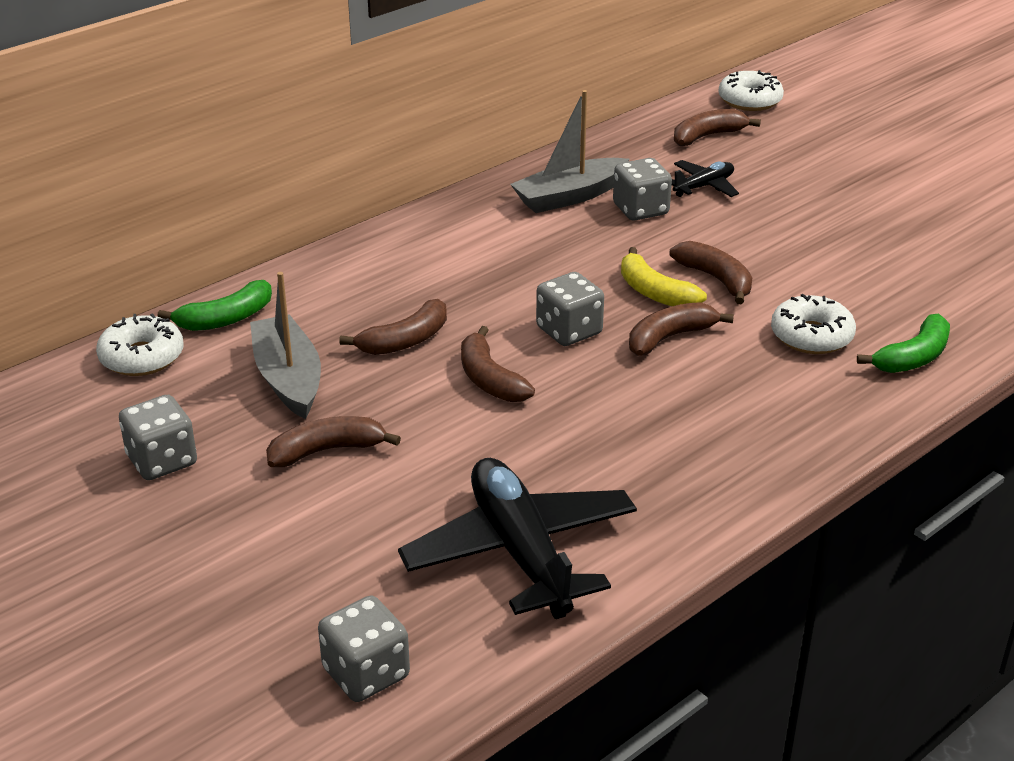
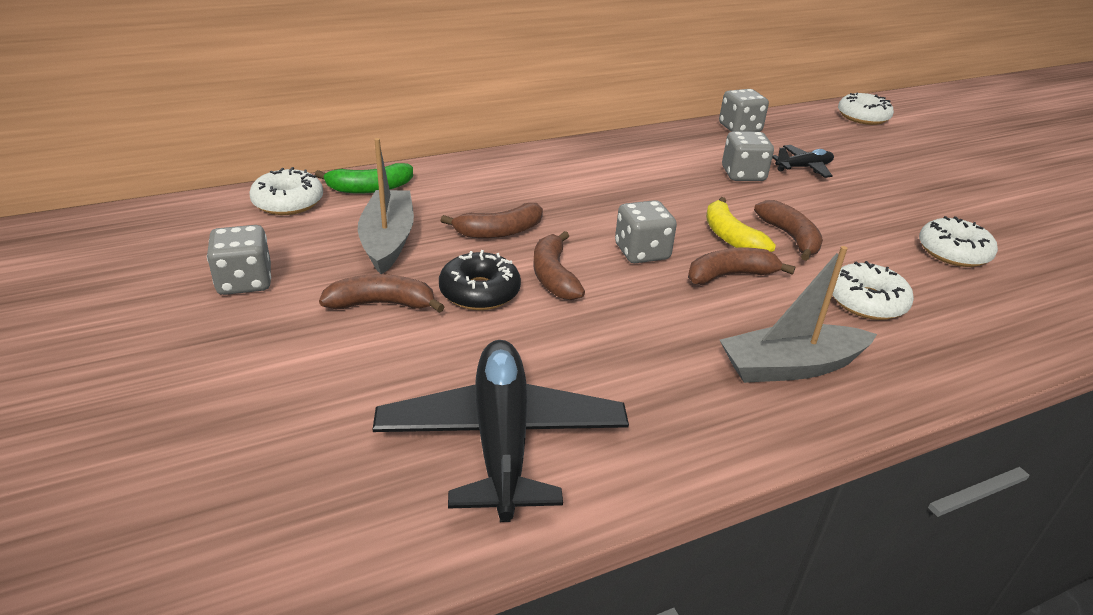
camera: 15 degrees right, 0 degrees up
grey dice [318,596,410,702] -> grey dice moved to [719,89,769,132]
grey boat [510,90,629,213] -> grey boat moved to [720,246,877,383]
brown banana [674,109,761,146] -> none
green banana [857,314,950,373] -> none
none -> black donut [439,250,521,310]
none -> white donut [919,216,998,267]

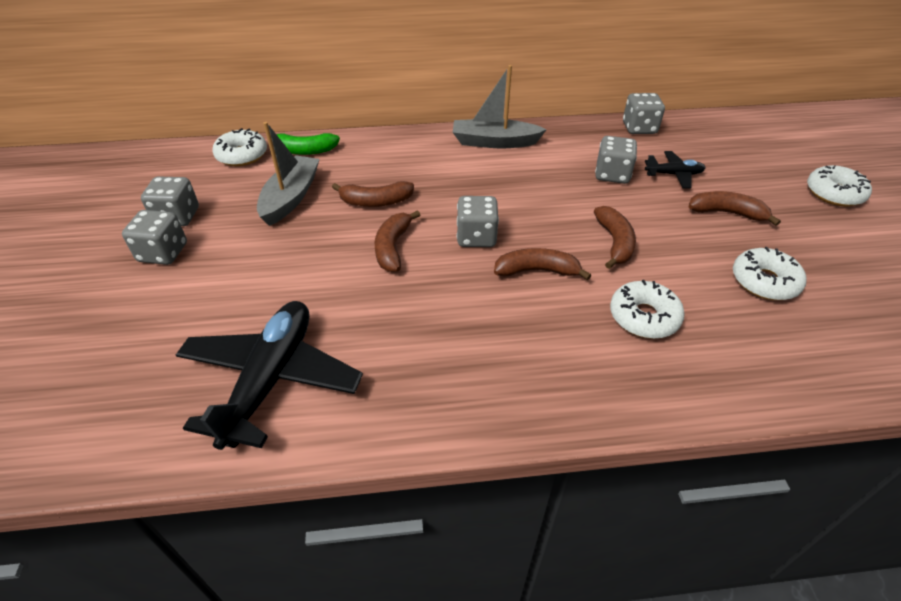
camera: 20 degrees right, 10 degrees up
brown banana [319,274,445,313] -> brown banana moved to [689,191,781,226]
black donut [439,250,521,310] -> none
yellow banana [706,197,776,252] -> none
grey boat [720,246,877,383] -> grey boat moved to [453,65,547,148]
white donut [838,93,894,125] -> white donut moved to [807,165,872,206]
none -> grey dice [122,210,187,265]

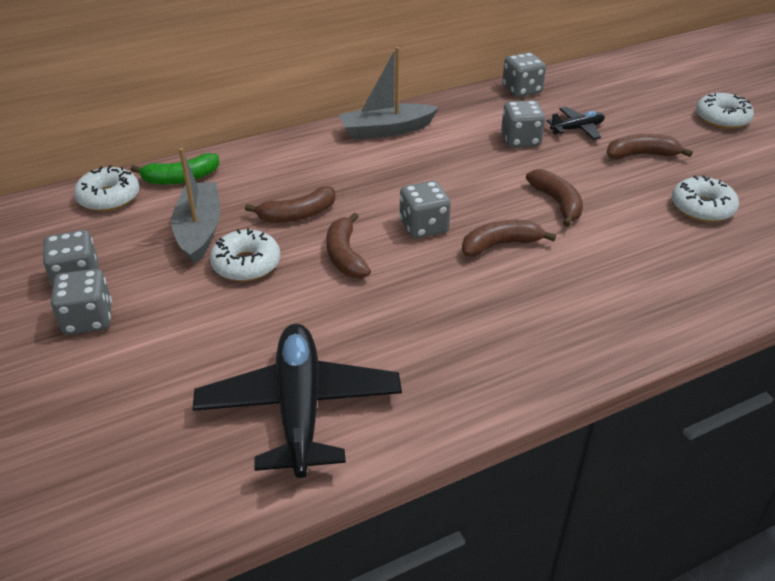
camera: 20 degrees left, 5 degrees down
white donut [610,280,685,339] -> white donut moved to [210,228,281,281]

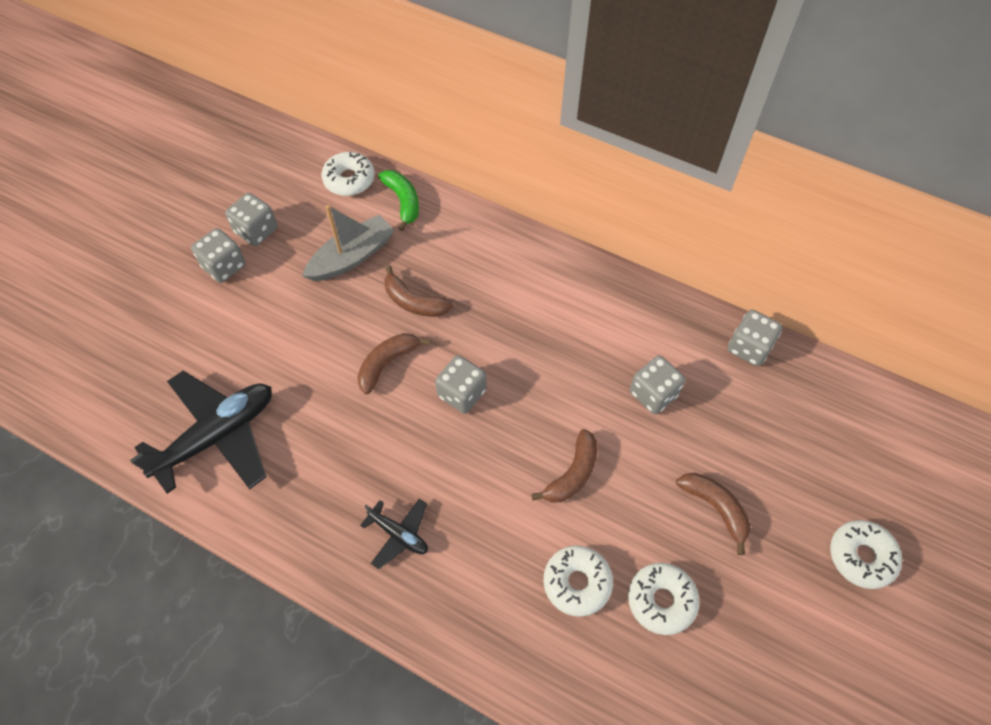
camera: 55 degrees right, 20 degrees up
green banana [131,153,219,185] -> green banana turned 150 degrees counterclockwise [378,170,419,231]
white donut [210,228,281,281] -> white donut moved to [543,545,613,617]
grey boat [338,47,439,140] -> none
brown banana [462,220,556,256] -> none
black plane [547,107,605,140] -> black plane moved to [360,499,428,569]

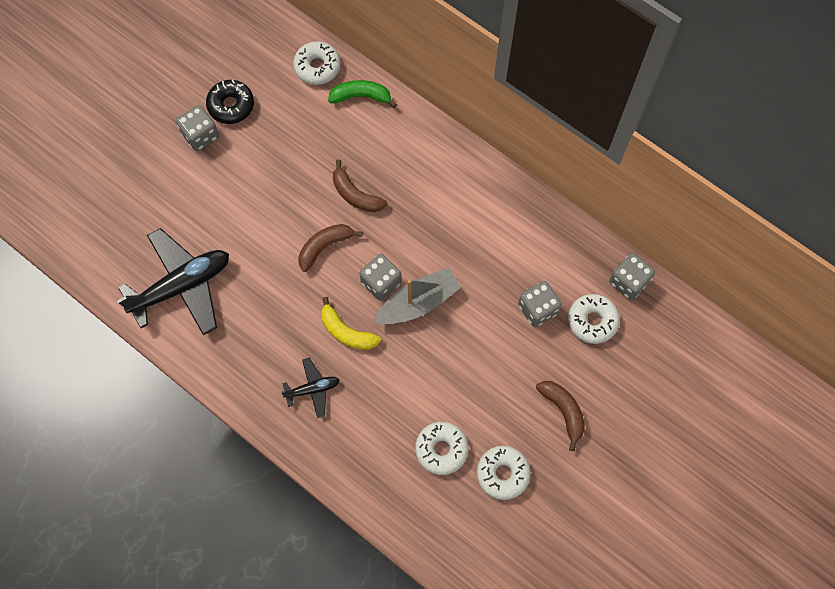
camera: 10 degrees right, 10 degrees up
grey dice [225,193,277,246] -> black donut [206,80,254,124]
grey boat [302,205,395,281] -> grey boat moved to [374,268,461,324]
black plane [360,499,428,569] -> black plane turned 60 degrees counterclockwise [281,358,340,418]
green banana [378,170,419,231] -> green banana turned 75 degrees counterclockwise [328,80,397,108]
brown banana [531,429,597,503] -> none
white donut [830,520,902,589] -> white donut moved to [568,294,620,344]
none -> yellow banana [321,297,381,350]

